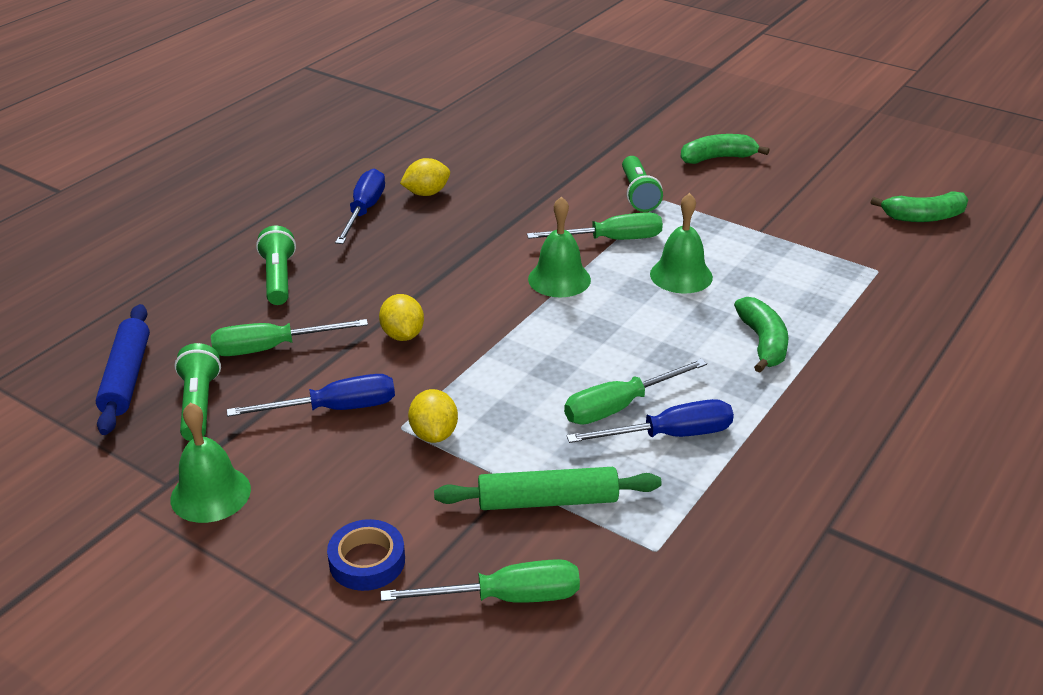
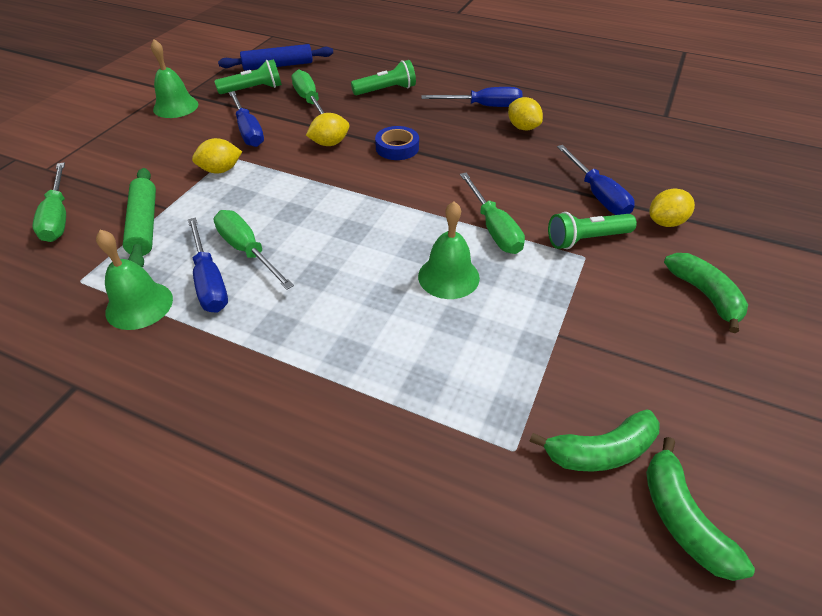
camera: 80 degrees right, 10 degrees up
blue tape [327,519,405,591] -> blue tape moved to [375,126,419,160]
green bell [528,196,591,297] -> green bell moved to [96,230,173,330]
green banana [734,297,789,373] -> green banana moved to [529,410,660,472]
none -> blue screwdriver [557,145,635,215]
none -> yellow lemon [649,189,695,227]

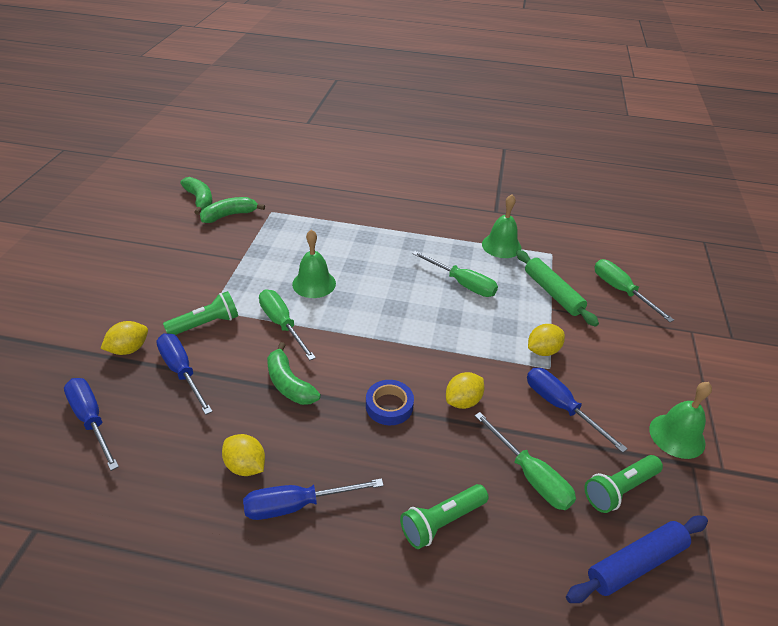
camera: 165 degrees right, 5 degrees down
blue screwdriver [188,217,228,313] -> blue screwdriver moved to [64,378,119,471]
green banana [664,253,748,333] -> green banana moved to [267,342,321,405]

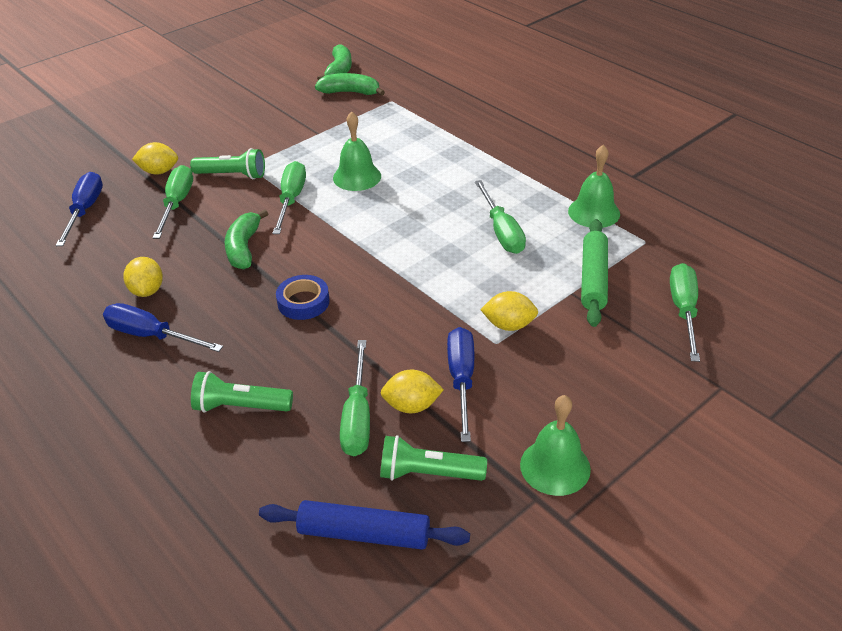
camera: 40 degrees right, 0 degrees up
blue screwdriver [156,333,213,415] -> green screwdriver [152,165,193,239]
yellow lemon [446,372,484,409] -> yellow lemon moved to [381,370,444,413]

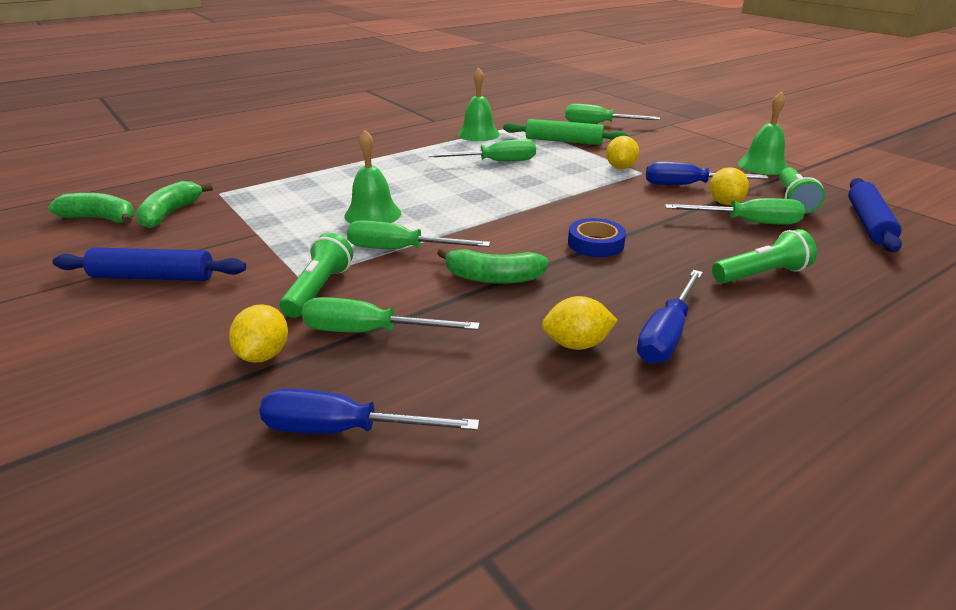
camera: 85 degrees left, 10 degrees down
green flashlight [191,371,293,413] -> green flashlight turned 120 degrees counterclockwise [712,229,817,283]
none -> blue rolling pin [52,248,246,281]

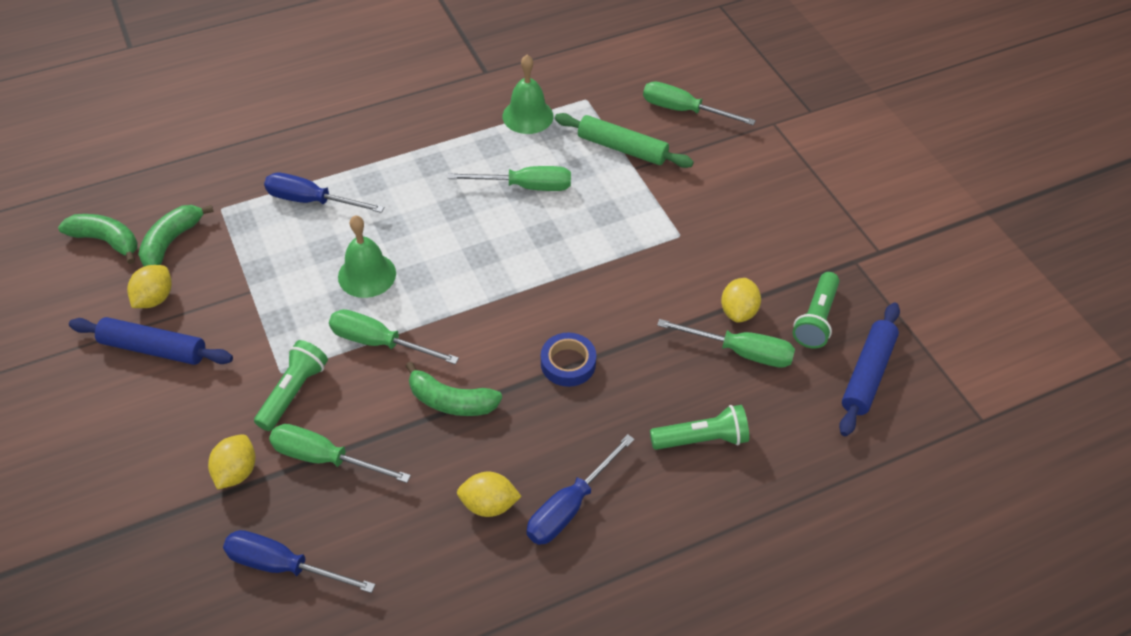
camera: 10 degrees right, 20 degrees up
yellow lemon [606,136,639,169] -> yellow lemon moved to [127,265,172,308]
blue screwdriver [646,162,768,185] -> blue screwdriver moved to [264,173,384,213]
green bell [738,92,788,175] -> none

